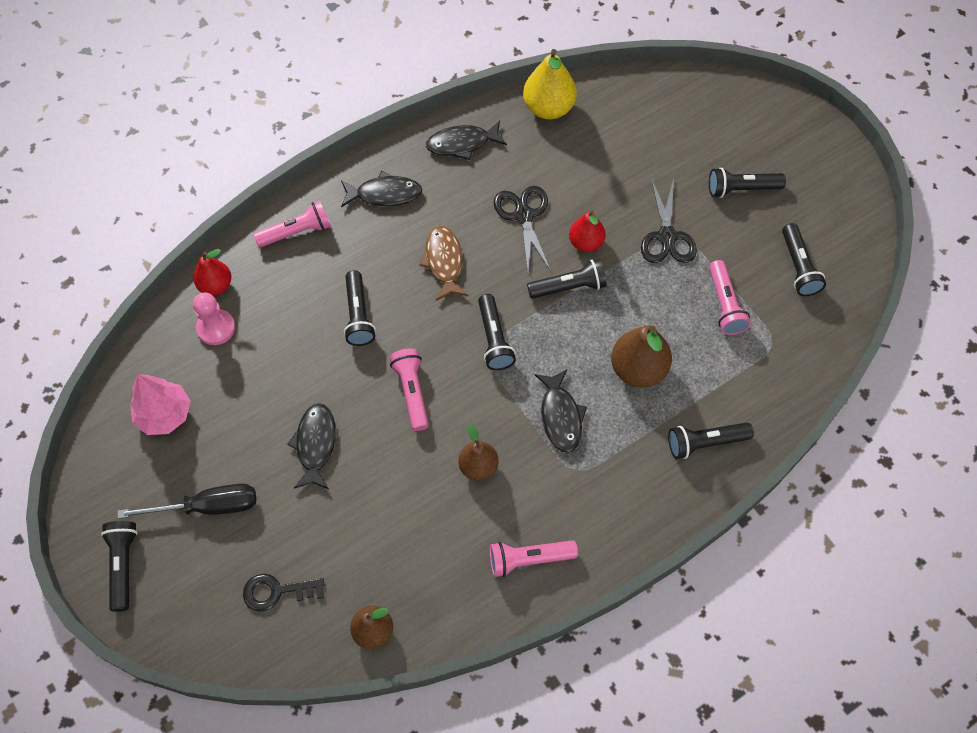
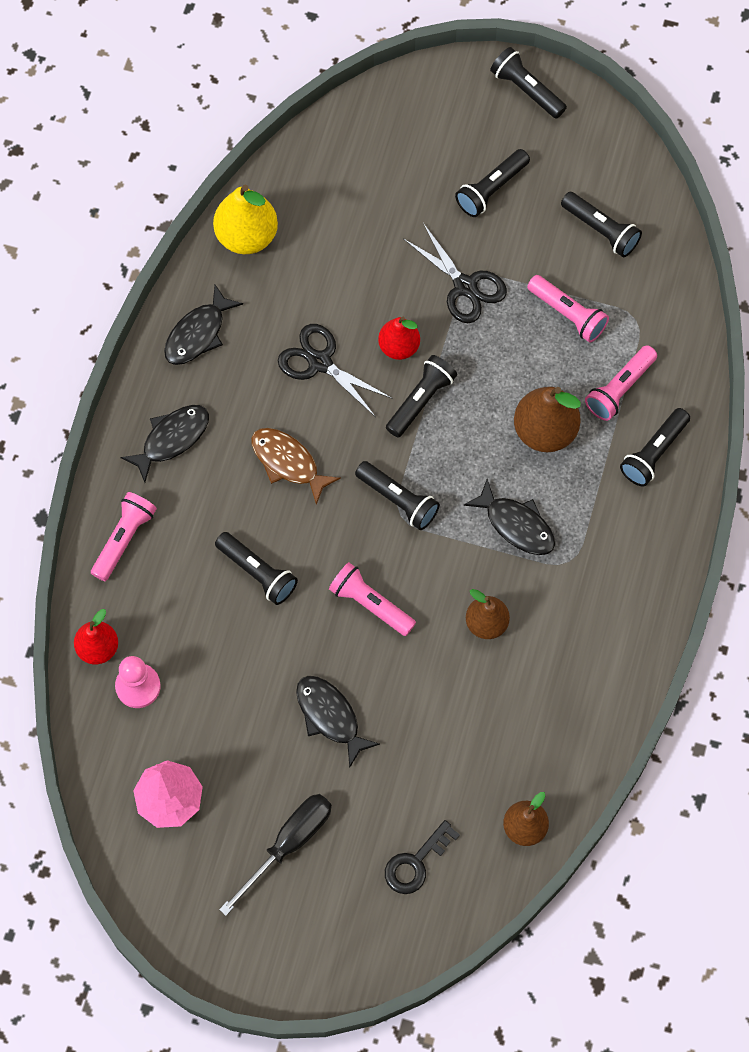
camera: 40 degrees left, 5 degrees up
black flashlight [101,521,138,612] -> black flashlight moved to [490,47,567,119]
pink flashlight [489,540,578,577] -> pink flashlight moved to [585,345,657,421]

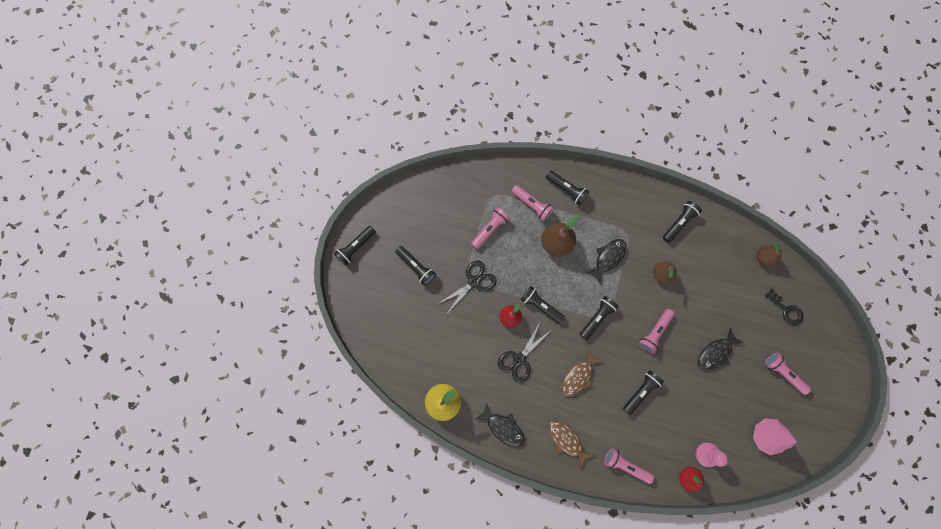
camera: 90 degrees left, 10 degrees up
black fish [120,405,209,483] -> brown fish [548,420,595,470]
black screwdriver [219,794,332,916] -> pink flashlight [765,353,811,395]
black flashlight [561,192,642,257] -> black flashlight moved to [663,201,702,243]

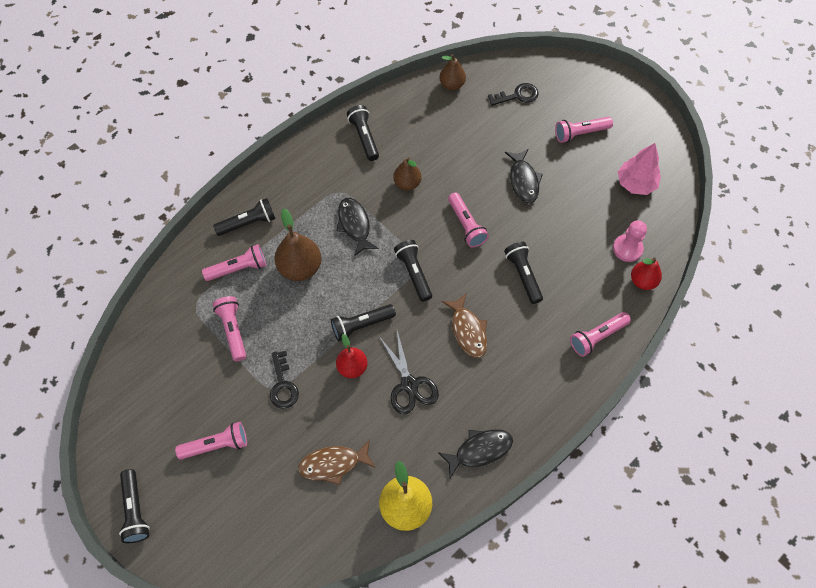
camera: 60 degrees left, 15 degrees down
black flashlight [395,246,436,286] -> pink flashlight [175,422,247,460]
black scissors [439,260,497,315] -> black key [270,351,299,409]
brown fish [548,420,595,470] -> brown fish moved to [298,440,376,485]

